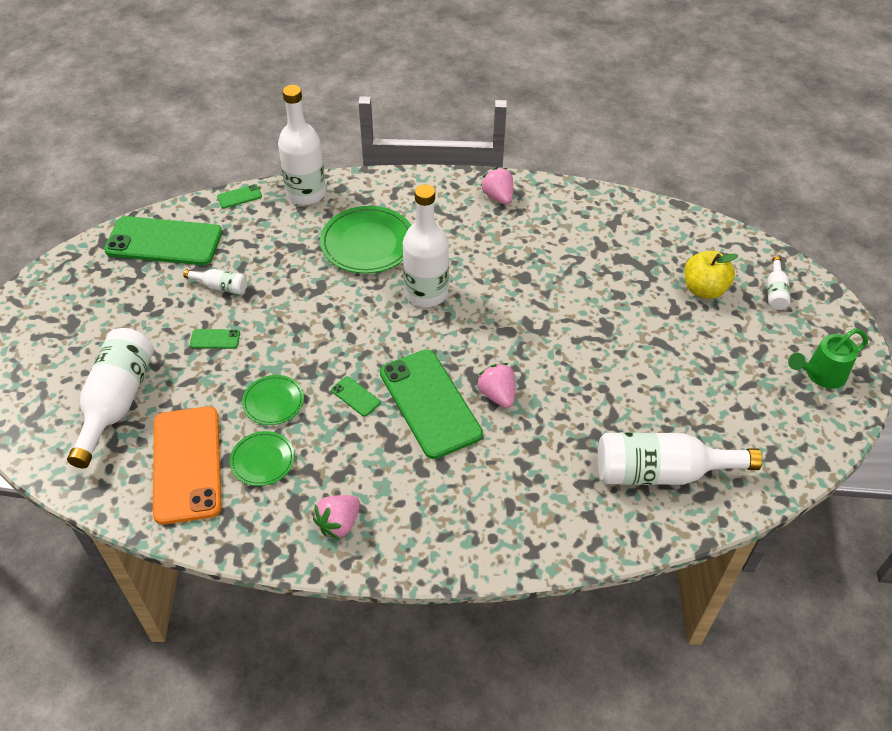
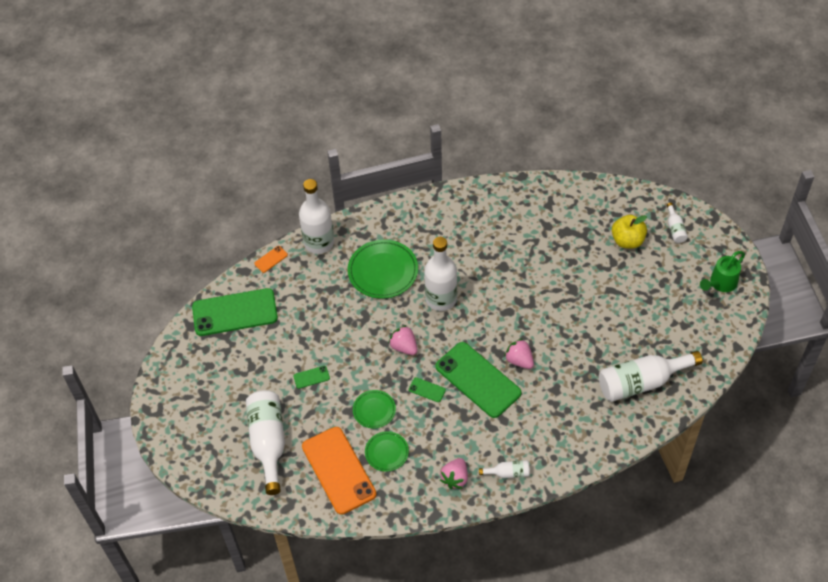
camera: 15 degrees left, 5 degrees up
white bottle [183,269,247,295] -> white bottle moved to [479,460,530,478]
green phone [217,184,262,208] -> orange phone [254,246,288,273]
pink strawberry [481,167,513,205] -> pink strawberry moved to [388,325,417,355]

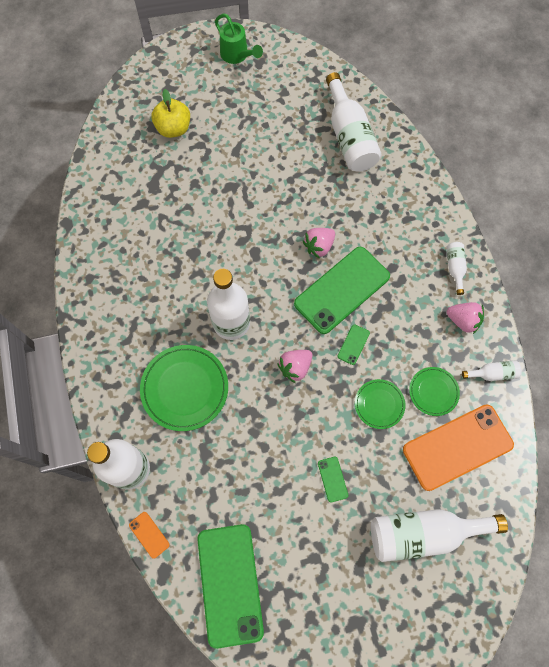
camera: 90 degrees left, 15 degrees up
white bottle [667,203,688,243] -> white bottle moved to [462,360,522,381]

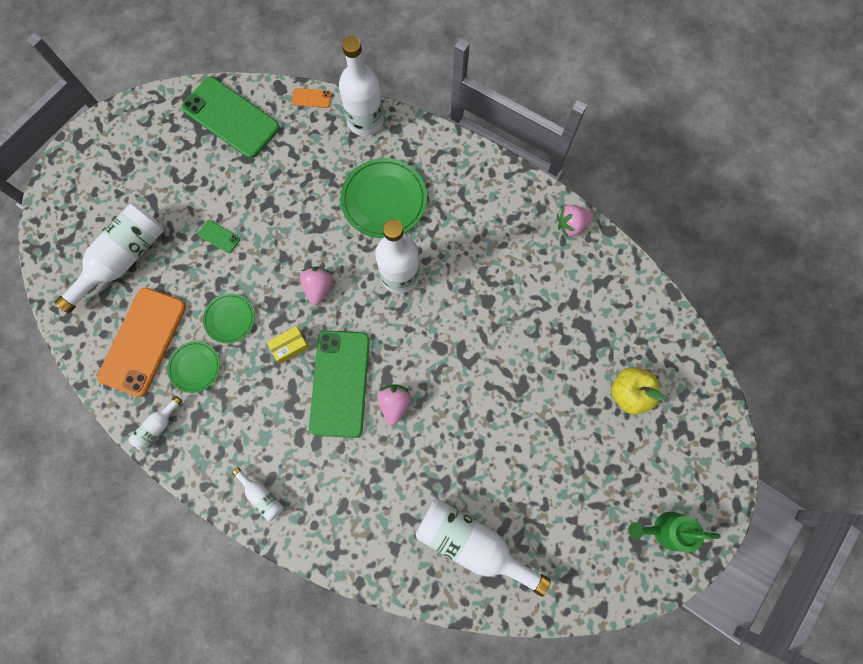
camera: 135 degrees right, 5 degrees up
green phone [337,324,370,365] -> yellow box [267,326,310,364]
pink strawberry [447,302,484,334] -> pink strawberry moved to [557,205,593,238]

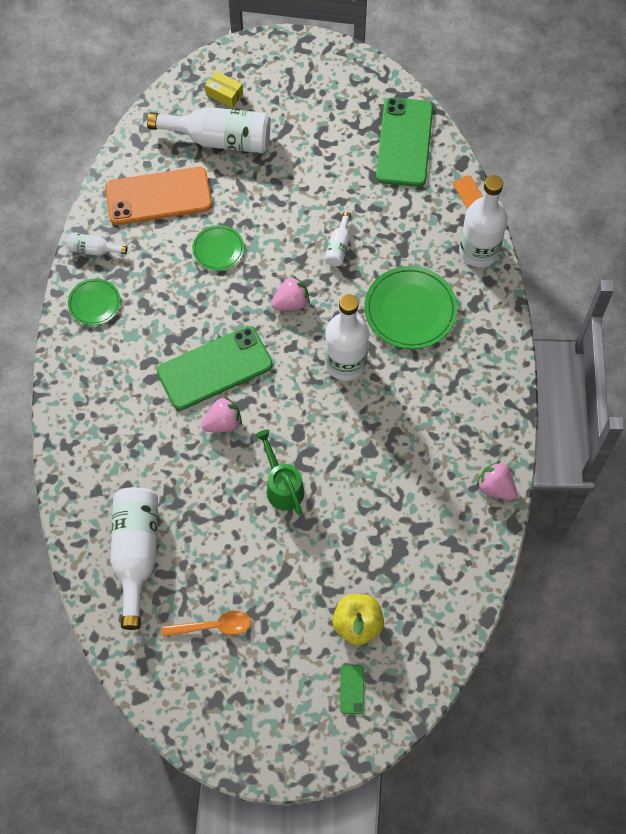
camera: 60 degrees right, 10 degrees down
green plate [167,341,220,393] -> green plate moved to [68,278,121,325]
green phone [198,220,240,254] -> green phone moved to [340,665,364,714]
white bottle [232,467,283,521] -> white bottle moved to [324,212,351,267]
yellow box [267,326,310,364] -> yellow box moved to [205,71,243,108]
green watering can [629,512,721,552] -> green watering can moved to [255,429,304,515]
none -> orange spoon [162,611,251,637]

